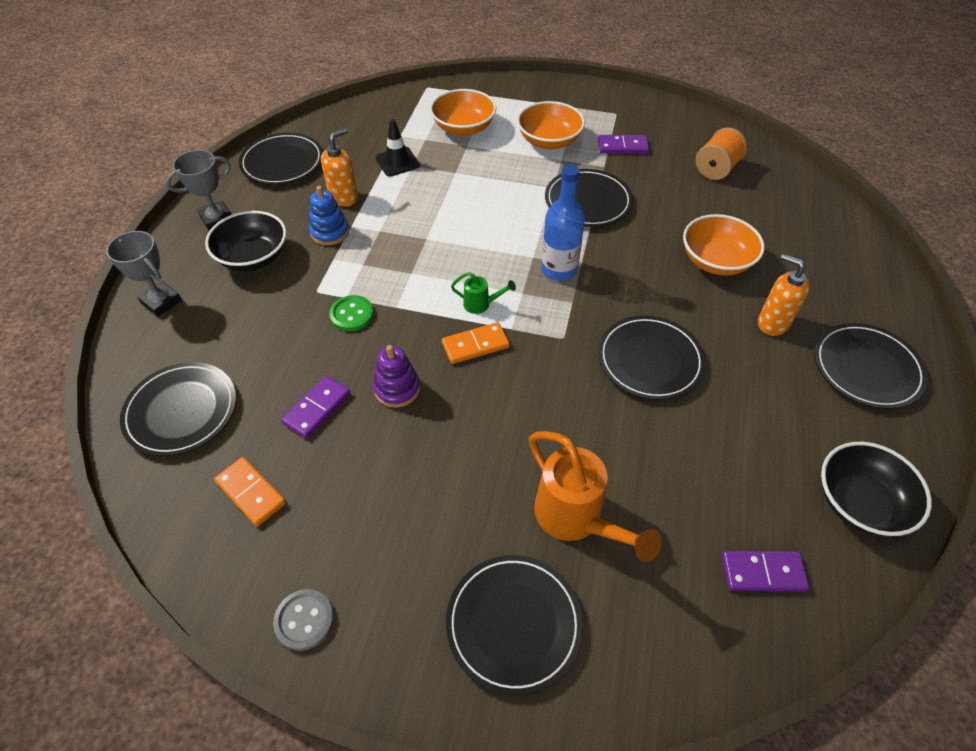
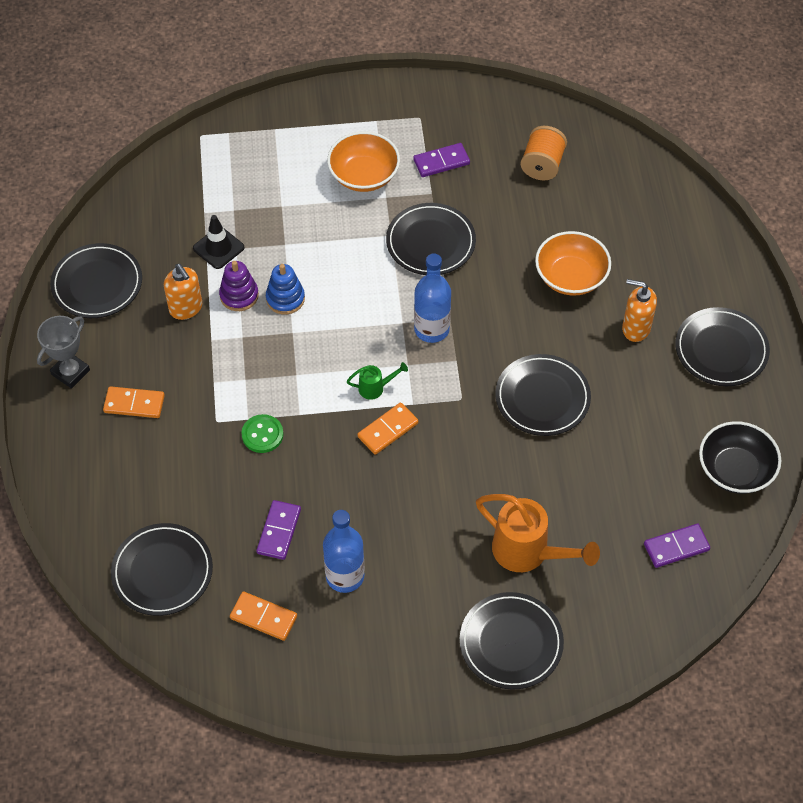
camera: 20 degrees left, 5 degrees up
grey trophy [106,231,182,317] -> none
black bowl [205,211,286,271] -> orange domino [103,386,165,418]
grey button [273,589,334,651] -> none
blue stacking toy [309,186,349,245] -> blue stacking toy moved to [266,264,305,315]
orange soap dispenser [321,128,358,206] -> orange soap dispenser turned 120 degrees clockwise [164,264,202,320]
purple stacking toy [373,345,420,408] -> purple stacking toy moved to [219,261,259,311]
orange bowl [430,89,496,136] -> none
none -> blue bottle [323,510,365,593]

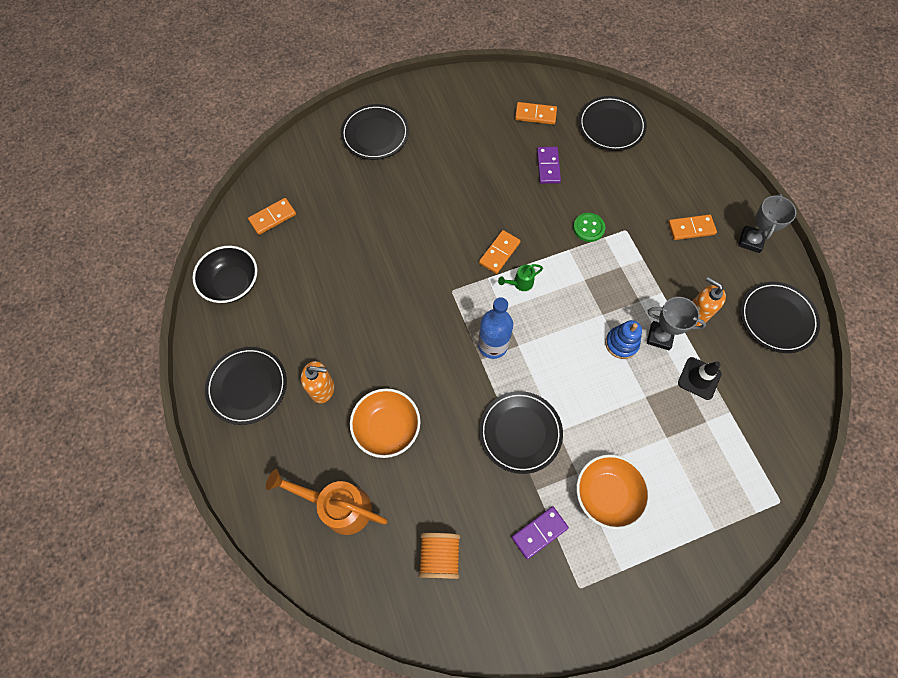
camera: 165 degrees right, 10 degrees up
purple stacking toy [219,261,259,311] -> grey trophy [647,297,706,350]
blue bottle [323,510,365,593] -> none
orange watering can [476,494,600,572] -> orange watering can moved to [266,469,388,535]
black plate [496,354,591,436] -> none
purple domino [644,524,710,568] -> orange domino [248,198,296,235]

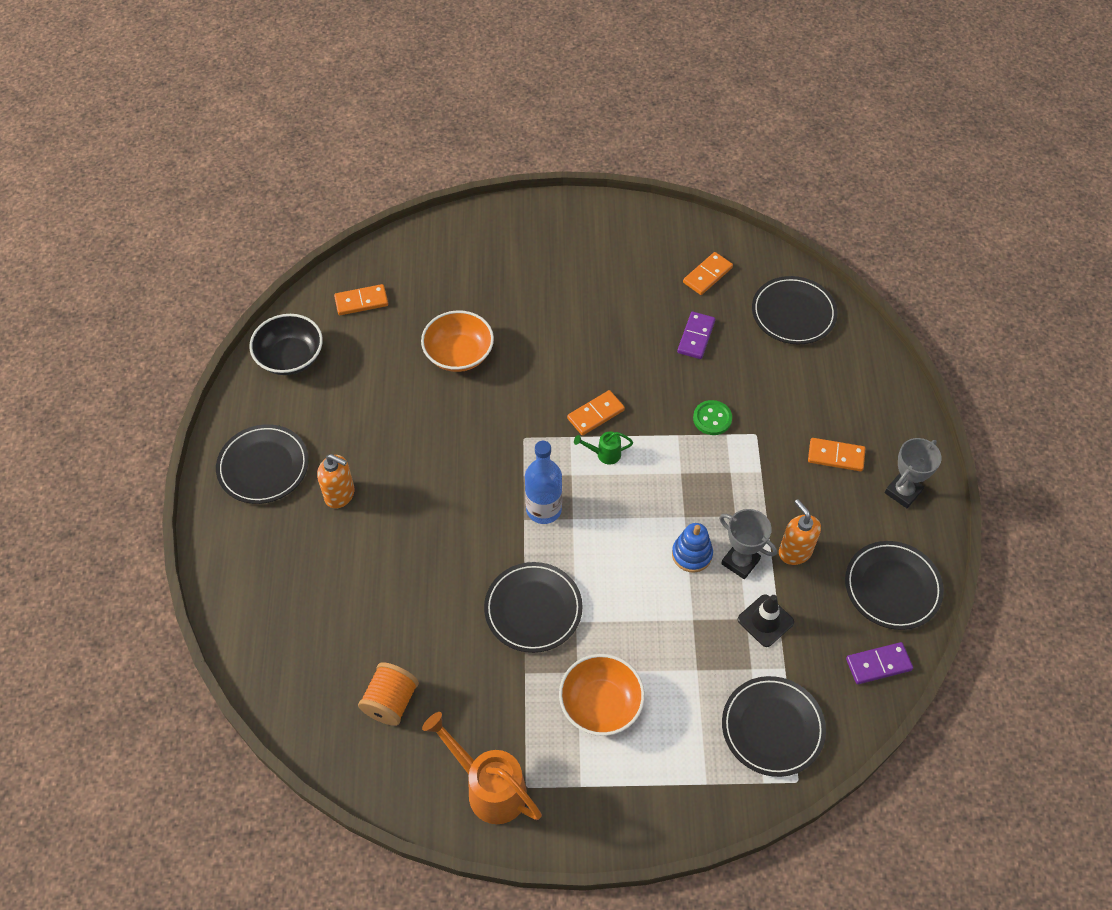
camera: 20 degrees right, 10 degrees down
orange watering can [266,469,388,535] -> orange watering can moved to [422,712,542,824]
black plate [341,104,409,160] -> black plate moved to [722,676,826,777]
orange bowl [350,389,420,458] -> orange bowl moved to [421,310,494,372]
purple domino [512,506,569,559] -> purple domino moved to [846,642,913,684]
orange domino [515,102,557,125] -> orange domino turned 75 degrees counterclockwise [683,252,733,295]

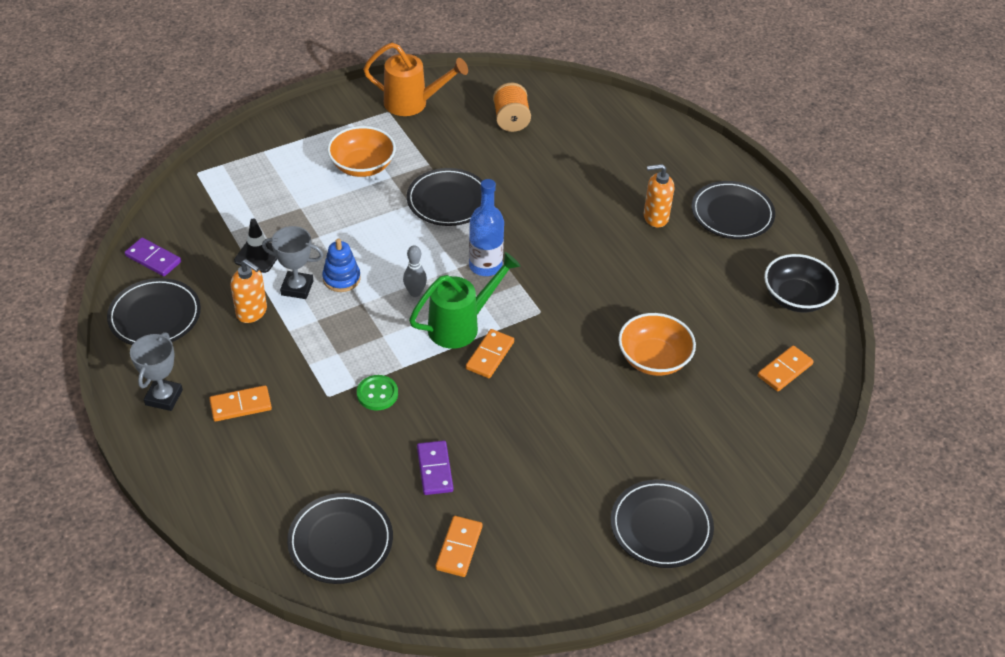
camera: 150 degrees right, 10 degrees down
green watering can [574,432,633,464] -> green watering can [409,252,521,349], size x2.09
black plate [722,676,826,777] -> black plate moved to [611,480,714,568]
purple domino [846,642,913,684] -> purple domino turned 75 degrees clockwise [125,238,181,276]
none -> grey bowling pin [403,245,427,297]

